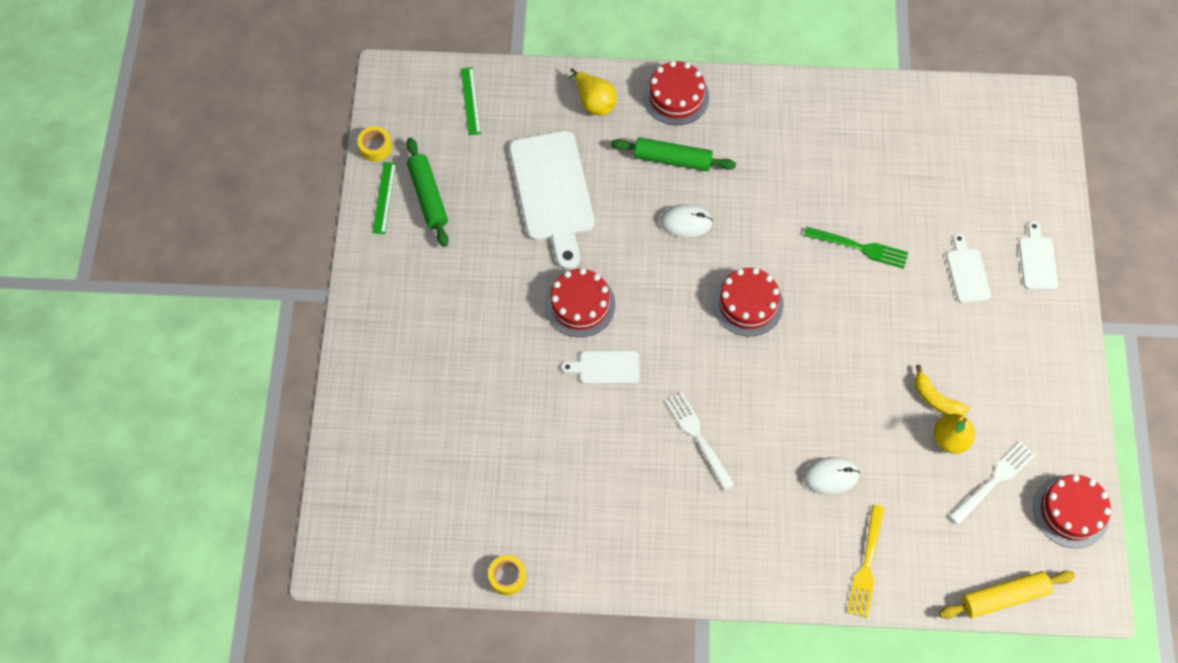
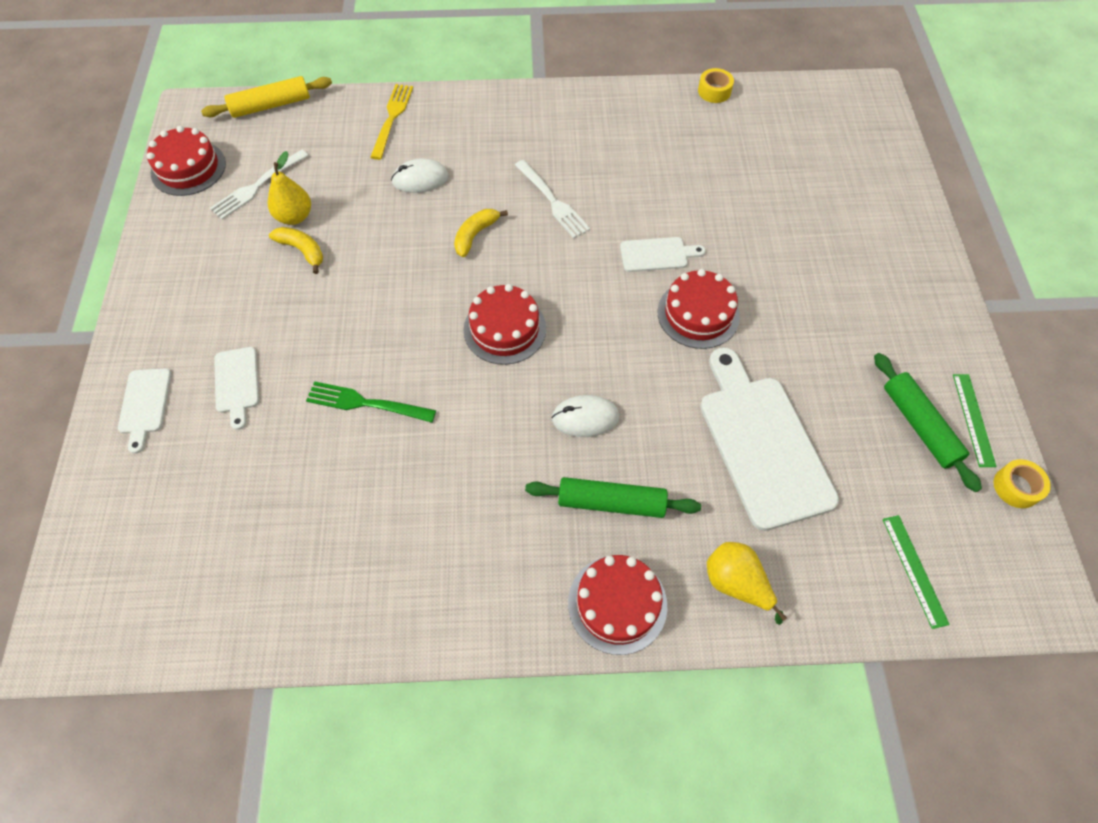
camera: 175 degrees right, 5 degrees down
none -> yellow banana [454,209,508,257]

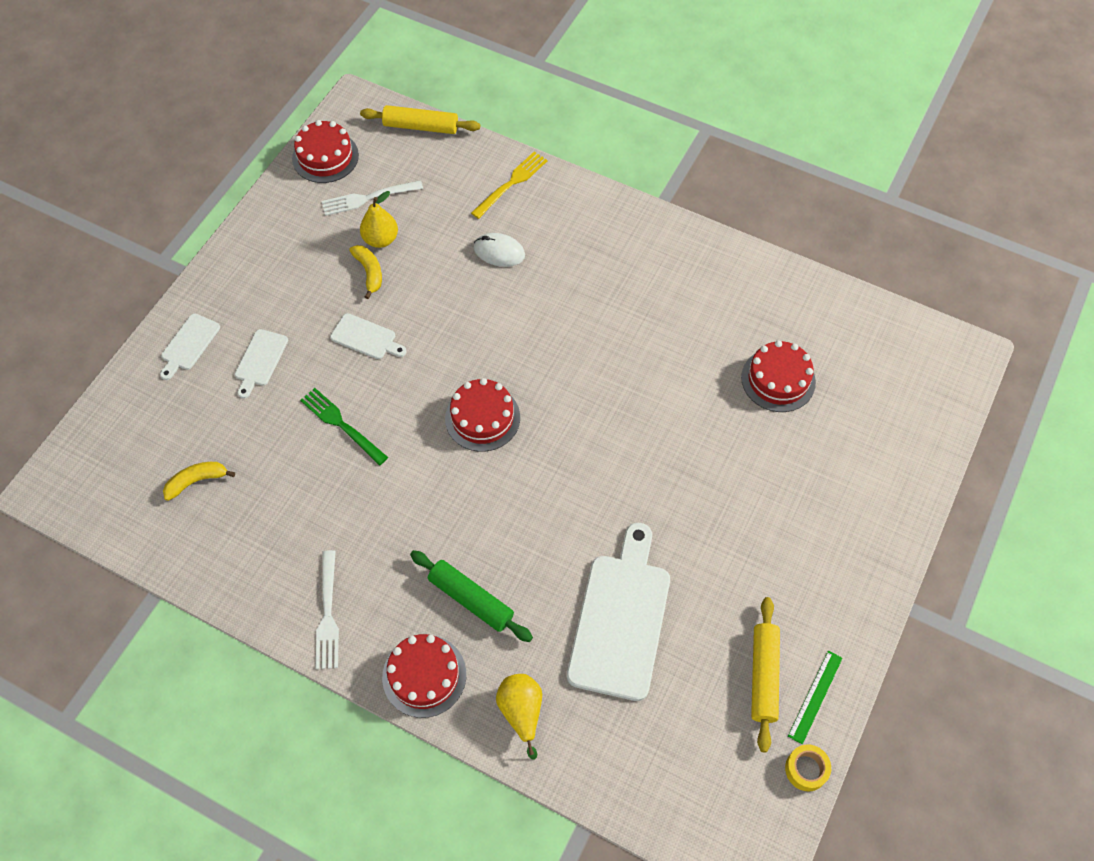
camera: 30 degrees right, 0 degrees up
yellow banana [454,209,508,257] -> yellow banana moved to [163,462,235,501]
white fork [515,160,590,238] -> white fork moved to [316,550,339,669]
white mouse [551,395,619,437] -> none
white cutting board [620,237,706,272] -> white cutting board moved to [330,313,407,359]
red cake [658,269,740,349] -> red cake moved to [741,340,816,412]
yellow tape [698,68,734,103] -> none
green rolling pin [874,353,982,492] -> yellow rolling pin [751,597,780,752]
green ruler [882,515,950,629] -> none

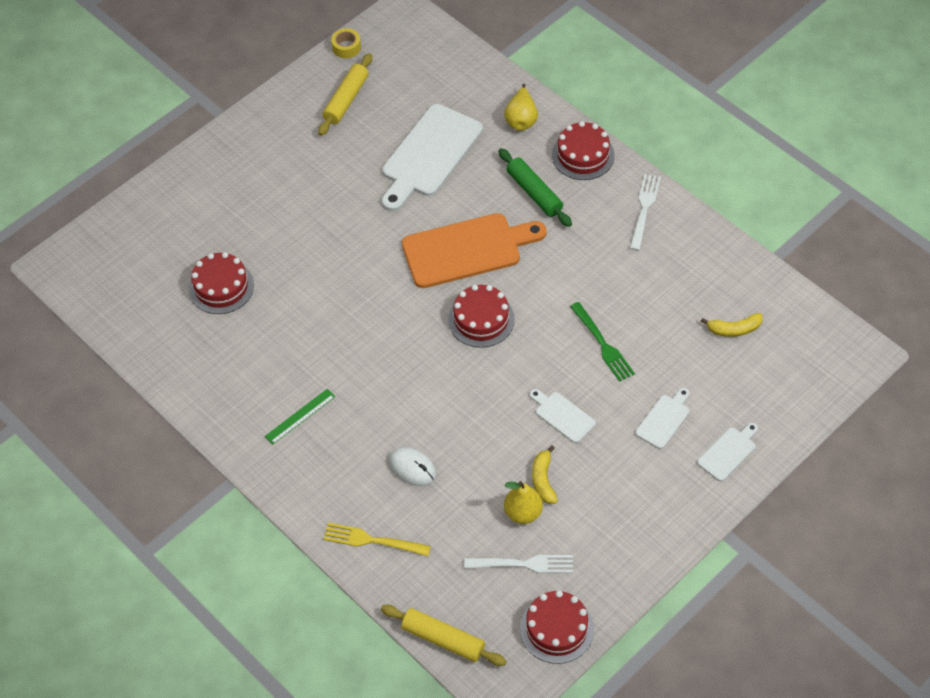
camera: 160 degrees left, 5 degrees down
yellow fork [471,152,548,219] -> yellow fork turned 45 degrees clockwise [323,523,431,556]
green ruler [788,651,843,744] -> green ruler moved to [265,389,335,444]
none -> orange cutting board [402,213,547,288]

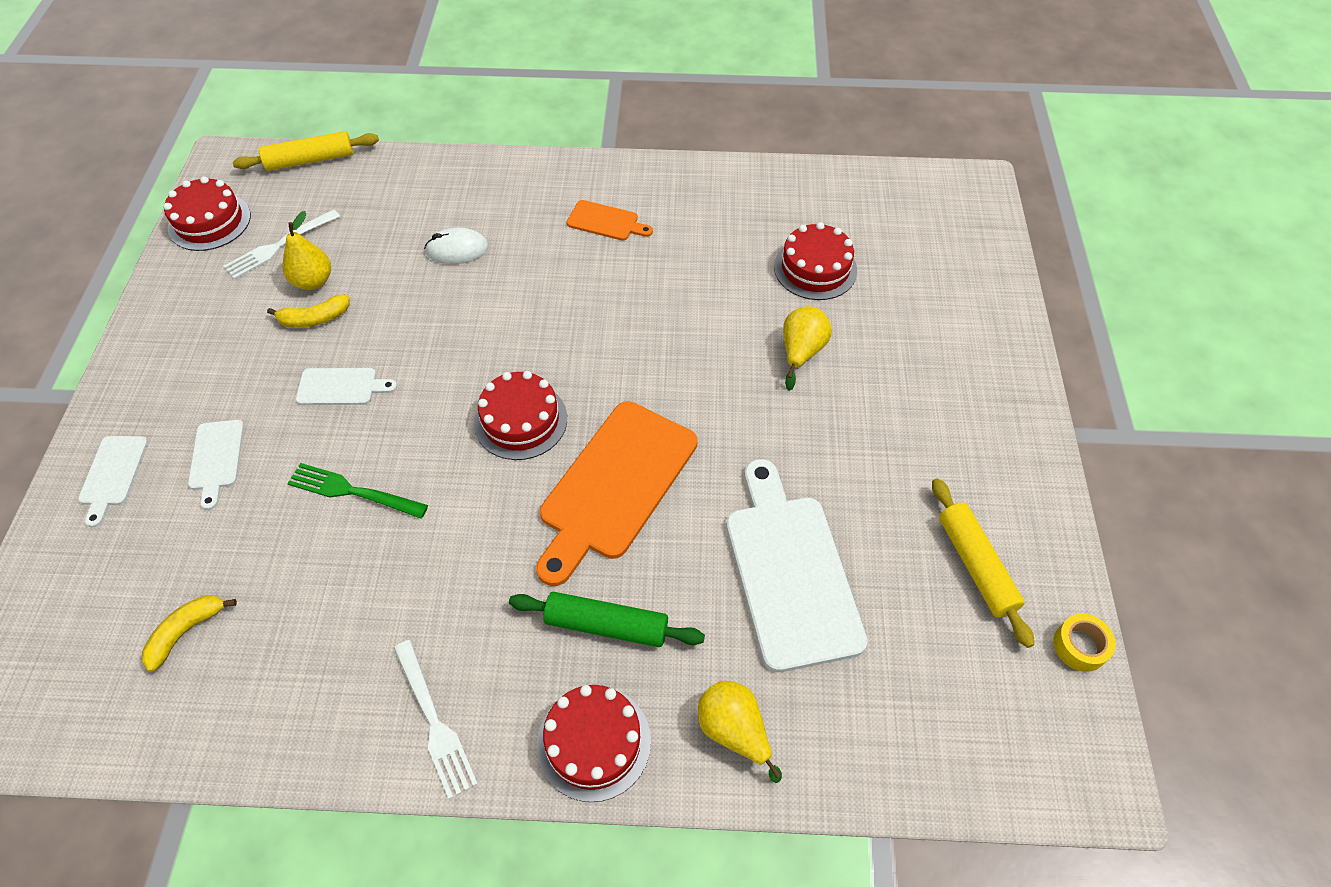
camera: 135 degrees right, 0 degrees up
green ruler [265,389,335,444] -> orange cutting board [567,200,653,241]
yellow fork [323,523,431,556] -> none
yellow banana [532,445,558,504] -> yellow banana turned 120 degrees clockwise [267,294,349,328]
none -> yellow pear [783,306,832,391]

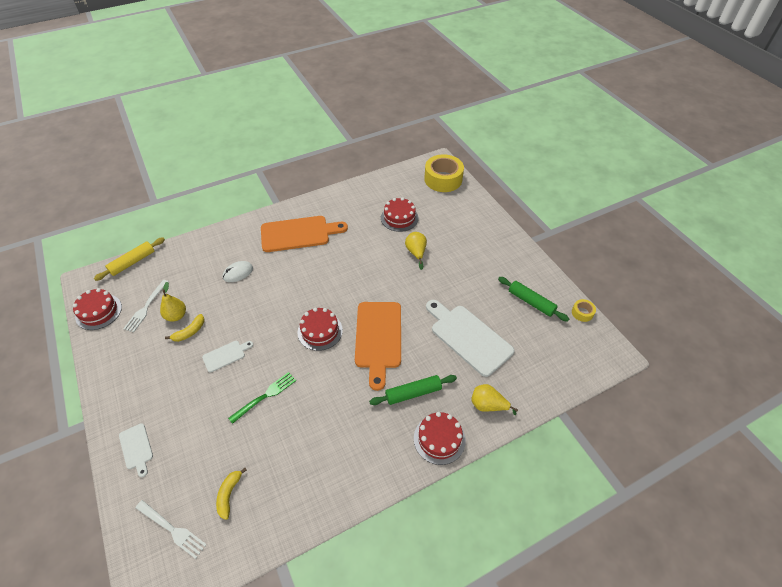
camera: 30 degrees left, 5 degrees down
white cutting board [188,420,244,510] -> none
green fork [287,463,428,519] -> green fork turned 150 degrees clockwise [228,372,296,424]
white fork [394,640,478,799] -> white fork moved to [135,500,207,559]
orange cutting board [567,200,653,241] -> orange cutting board [261,216,348,252], size x2.07
yellow rolling pin [932,478,1034,648] -> green rolling pin [498,277,569,322]
none -> yellow tape [424,154,464,192]

